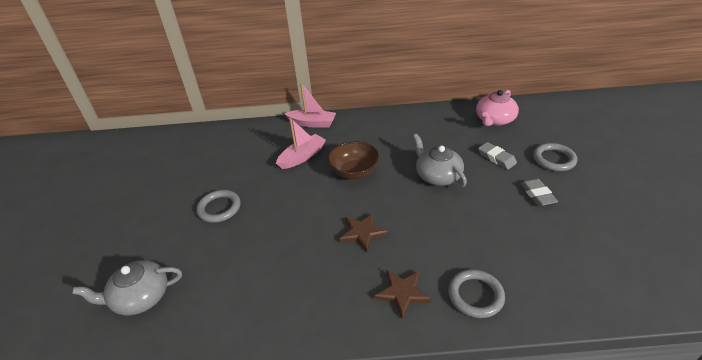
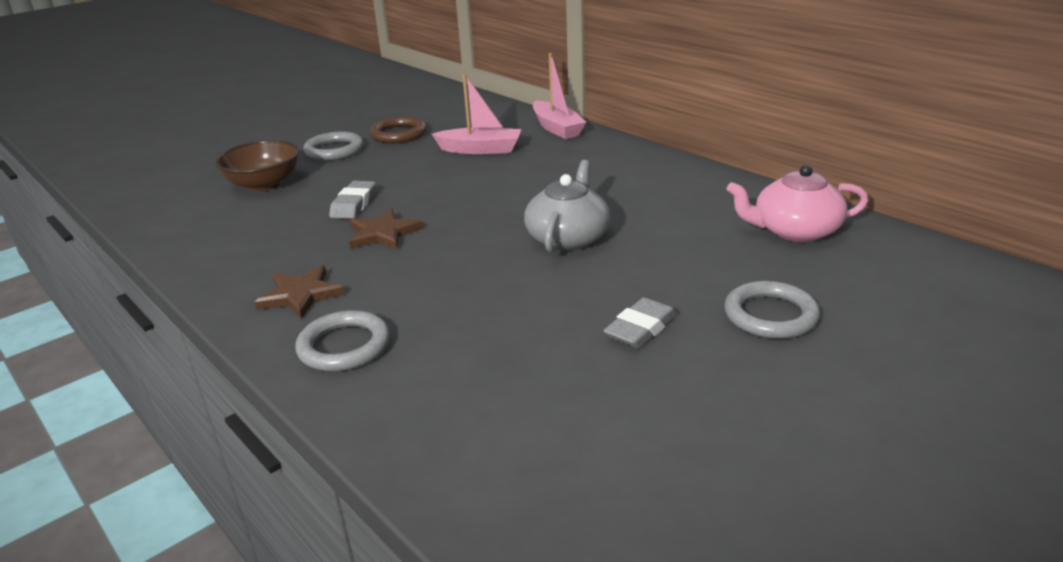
camera: 50 degrees right, 10 degrees down
grey teapot [72,260,182,315] -> none
brown bowl [328,141,379,179] -> brown bowl moved to [215,140,299,192]
grey eraser [478,142,517,170] -> grey eraser moved to [329,181,376,219]
none -> brown ring [370,116,427,143]

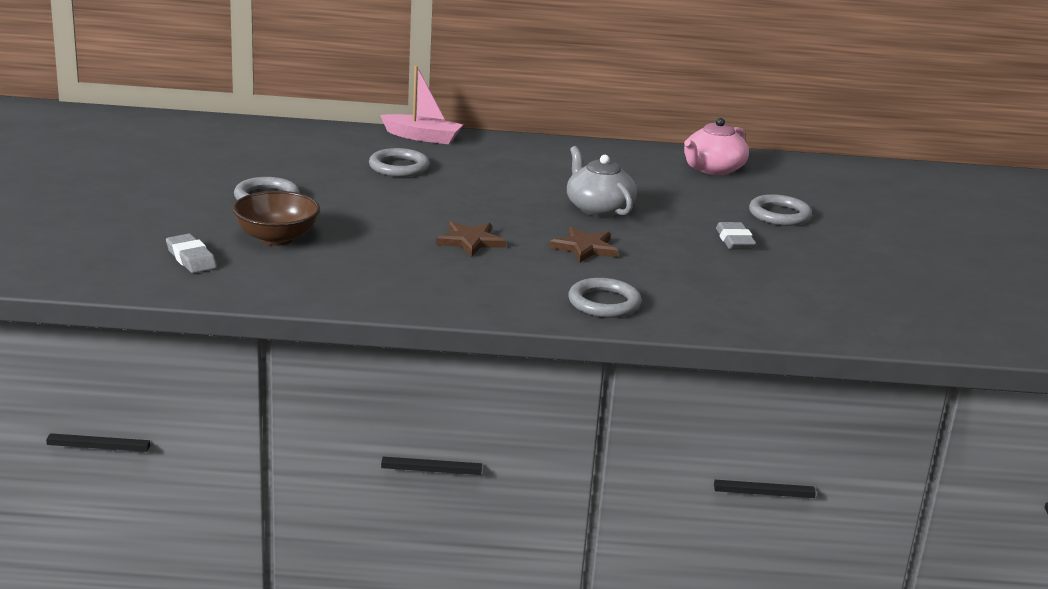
camera: 50 degrees left, 5 degrees down
brown star [254,265,345,319] -> brown star moved to [549,227,619,263]
grey eraser [329,181,376,219] -> grey eraser moved to [166,234,217,273]
brown ring [370,116,427,143] -> none
pink boat [432,74,521,154] -> grey ring [369,148,430,177]

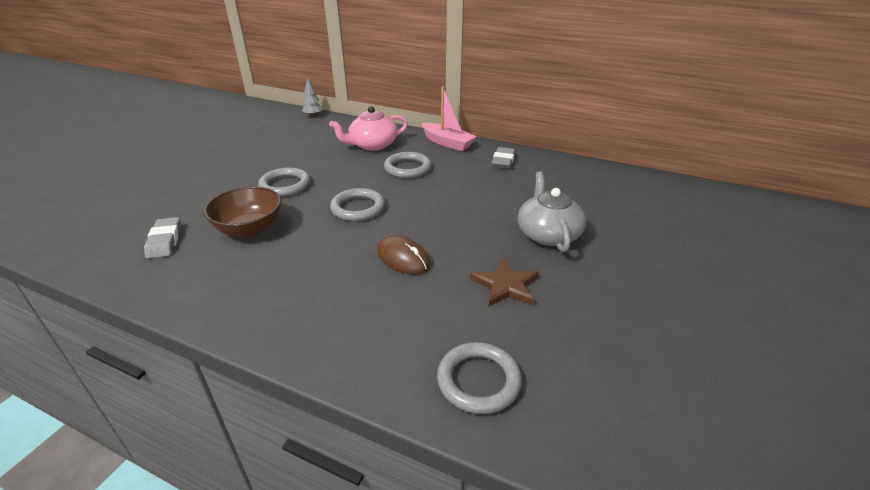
camera: 25 degrees right, 10 degrees up
brown star [436,221,506,257] -> brown mouse [377,235,430,275]
pink teapot [684,118,749,175] -> pink teapot moved to [329,106,408,151]
grey eraser [716,222,756,250] -> grey eraser moved to [492,147,515,169]
grey ring [749,194,812,226] -> grey ring moved to [330,188,385,221]
none -> grey tree [302,78,323,117]

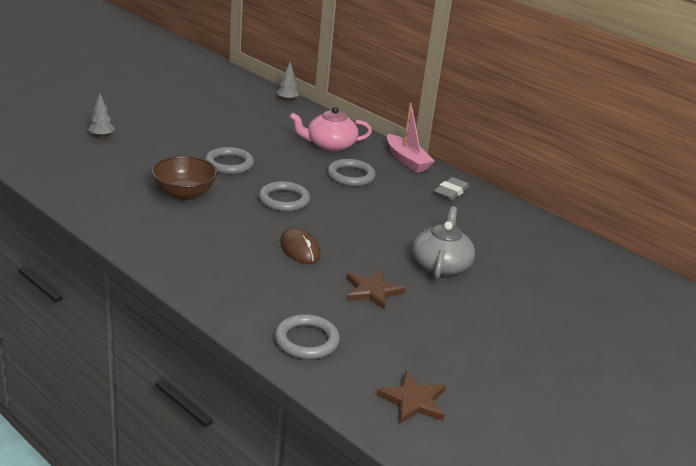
camera: 15 degrees right, 5 degrees down
grey eraser [144,217,181,259] -> none
none -> grey tree [88,94,115,138]
none -> brown star [377,371,446,423]

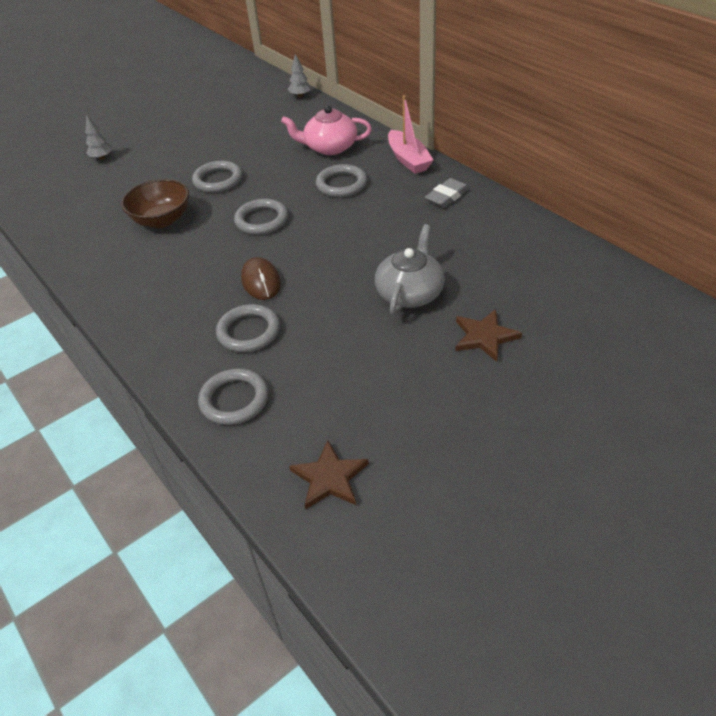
camera: 15 degrees right, 15 degrees up
brown star [346,270,405,310] -> brown star moved to [456,309,522,362]
none -> grey ring [216,304,280,352]

